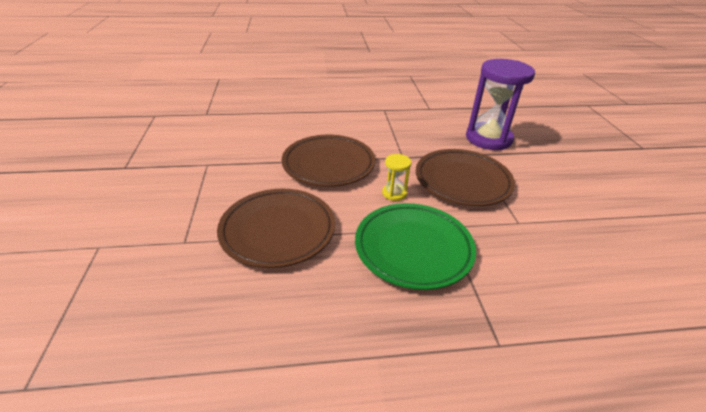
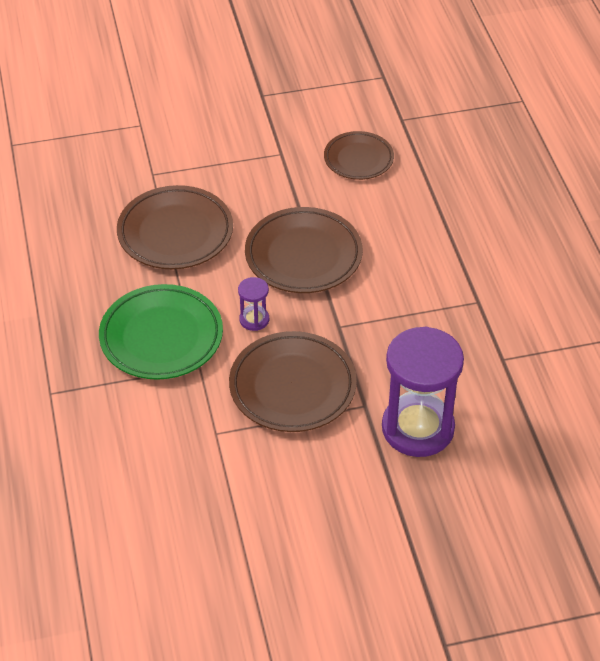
camera: 85 degrees right, 10 degrees up
yellow hourglass [382,154,411,201] -> purple hourglass [238,277,269,331]
none -> brown plate [324,131,394,180]

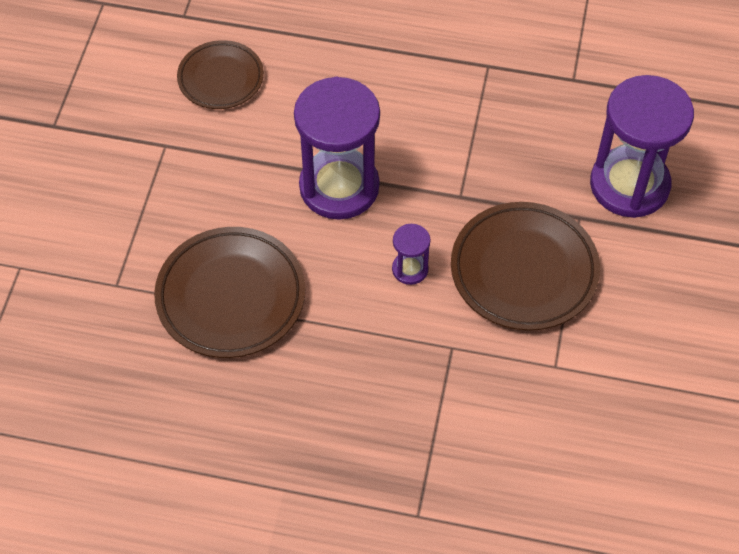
camera: 65 degrees left, 10 degrees up
green plate [99,284,223,380] -> none
brown plate [245,207,363,293] -> purple hourglass [294,77,380,220]

